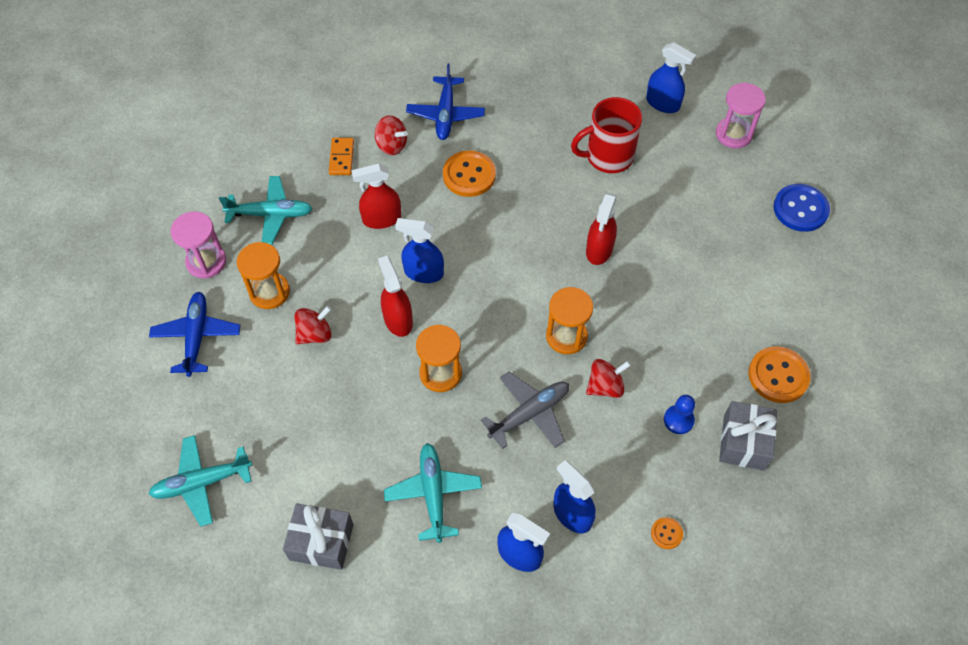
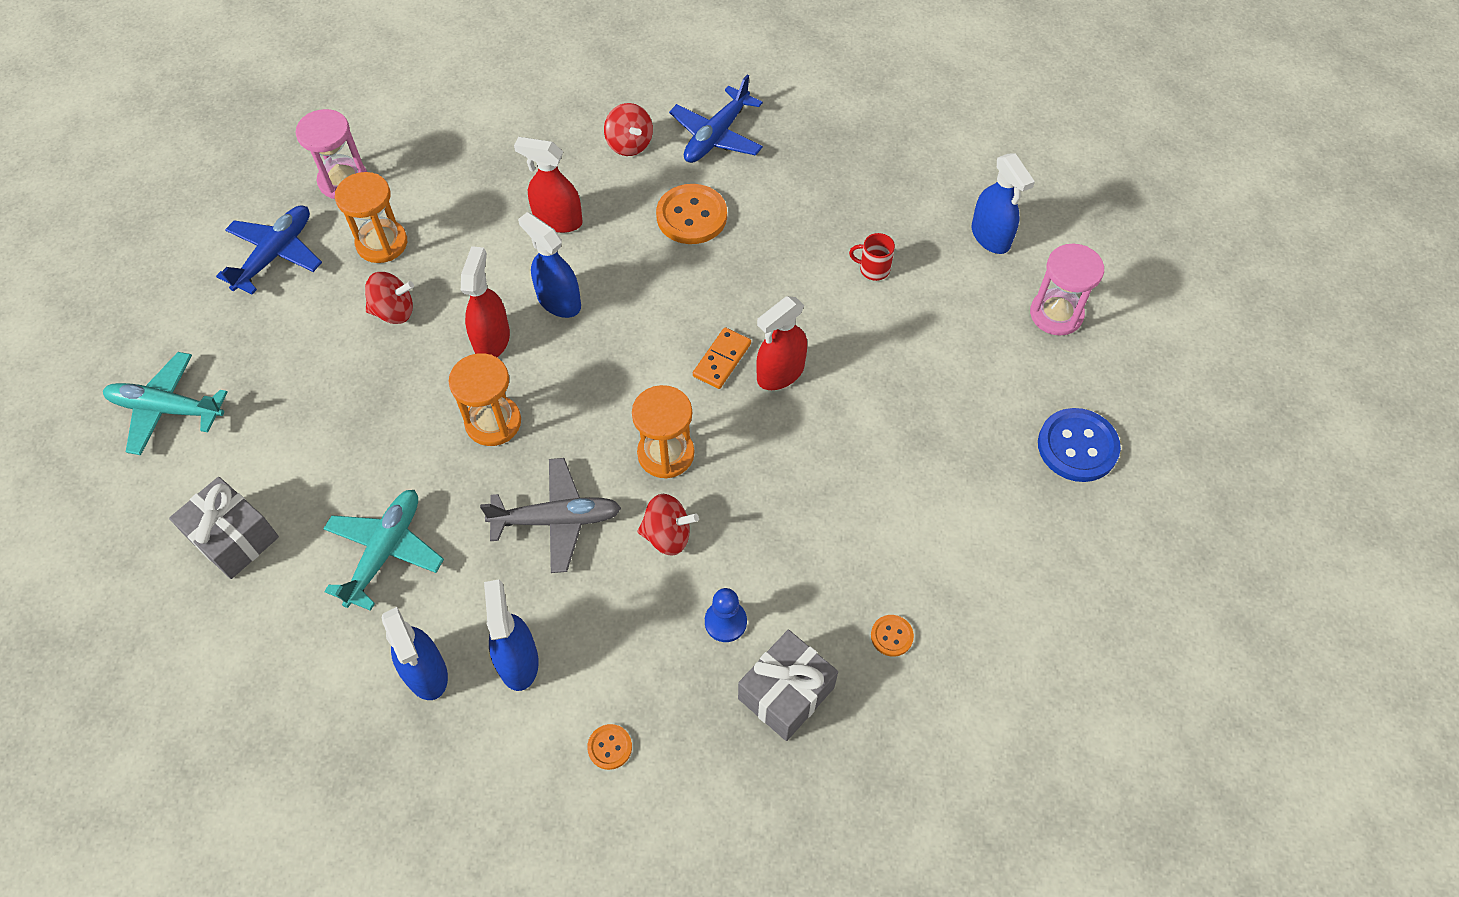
camera: 30 degrees right, 0 degrees up
turquoise plane [219,176,313,245] -> none
orange domino [329,138,354,175] -> orange domino moved to [693,327,751,389]
red mug [571,97,642,173] -> red mug [849,233,895,281], size x0.46
orange button [748,346,811,403] -> orange button [871,615,914,657], size x0.49

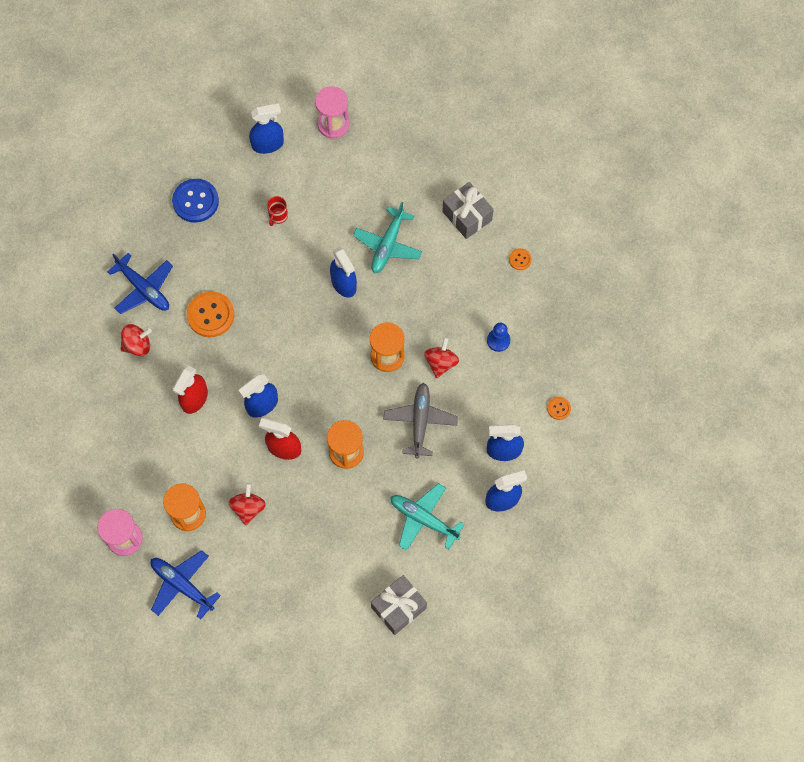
camera: 80 degrees left, 10 degrees up
turquoise plane [103,352,228,455] -> turquoise plane moved to [353,202,422,274]
orange domino [693,327,751,389] -> none
grey gift [738,630,838,741] -> grey gift moved to [442,182,494,239]
red spray bottle [756,296,807,390] -> blue spray bottle [330,247,357,298]
blue button [1038,408,1121,482] -> blue button moved to [172,179,219,223]

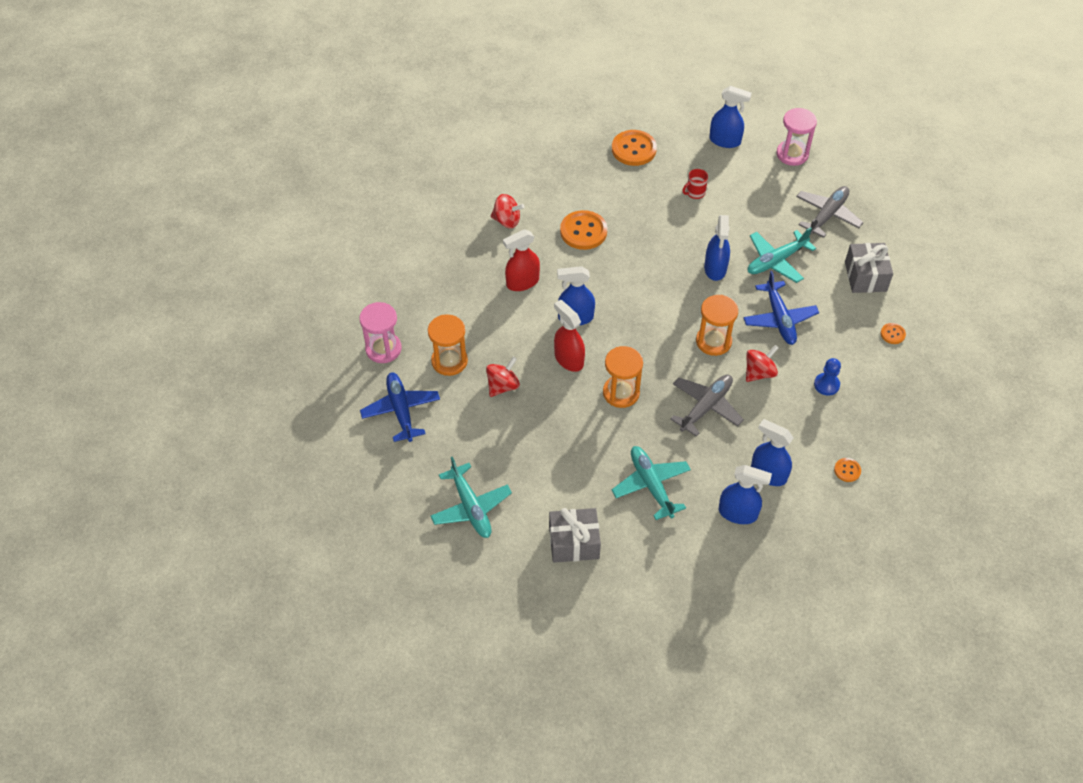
camera: 35 degrees right, 15 degrees down
blue plane [107,253,173,314] -> blue plane moved to [743,271,819,345]
blue button [172,179,219,223] -> orange button [612,130,657,166]
none -> turquoise plane [430,457,512,538]
none -> grey plane [796,186,864,238]

